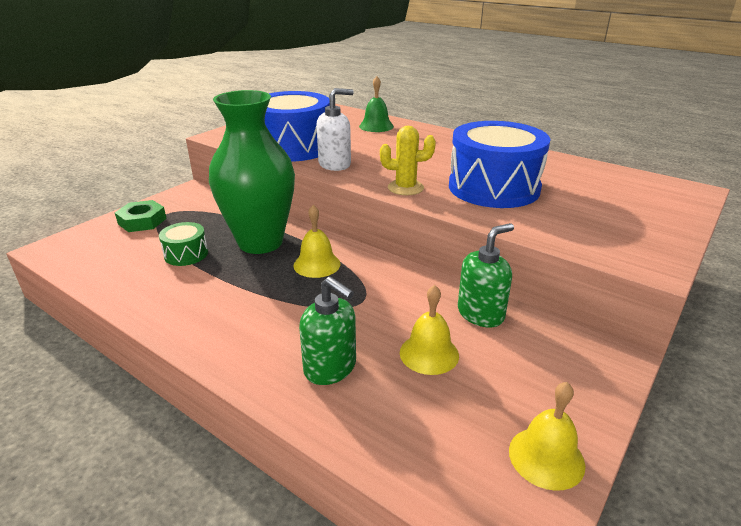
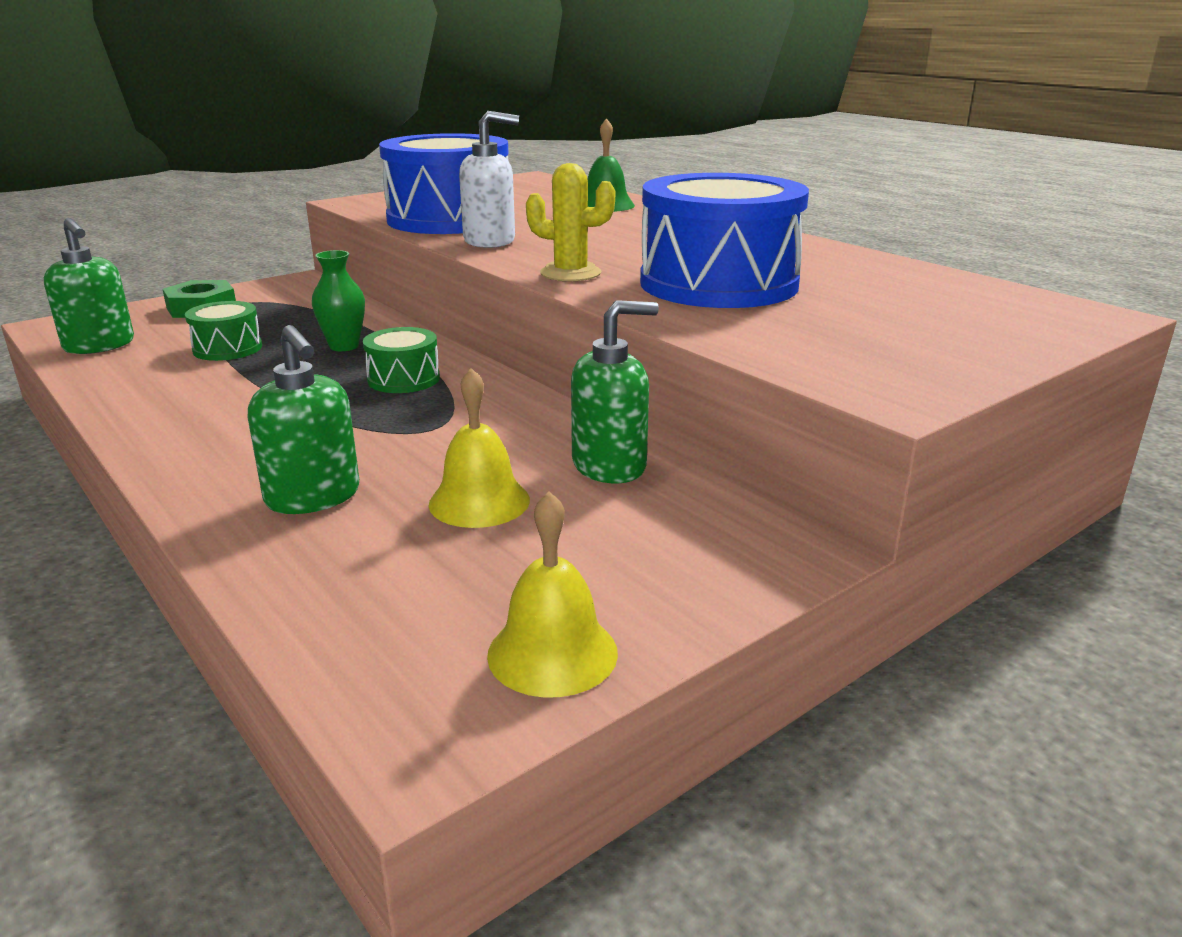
camera: 15 degrees right, 5 degrees down
green vase [209,90,295,254] -> green vase [312,250,365,351], size x0.40
yellow bell [293,205,341,278] -> green drum [363,327,440,393]
none -> green soap dispenser [44,218,134,354]

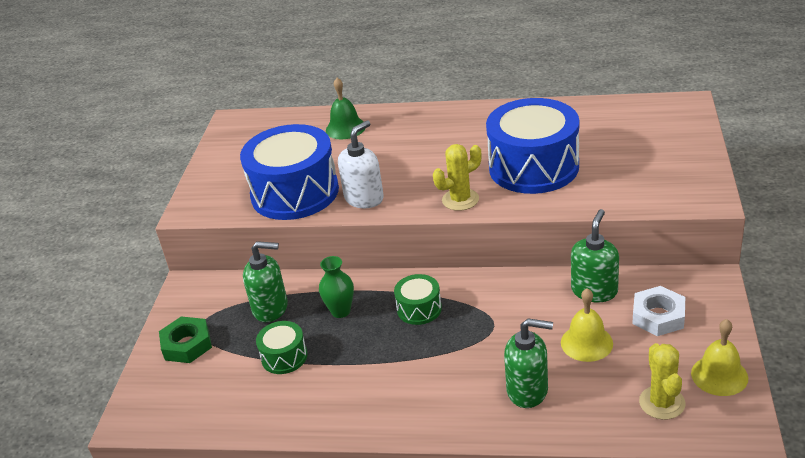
camera: 40 degrees left, 10 degrees up
green soap dispenser [44,218,134,354] -> green soap dispenser moved to [243,241,288,322]
none -> white nut [632,286,685,336]
none -> yellow cactus [639,343,686,420]

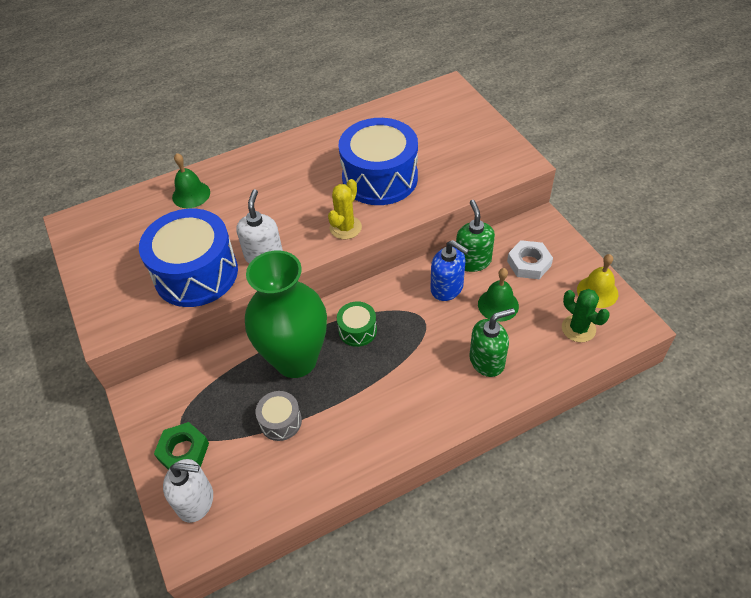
camera: 35 degrees left, 15 degrees up
green soap dispenser [243,241,288,322] -> none
green drum [256,321,307,374] -> grey drum [256,391,302,441]
green vase [319,256,354,318] -> green vase [245,250,327,378], size x2.48
yellow bell [561,288,613,362] -> green bell [478,268,519,322]
yellow cactus [639,343,686,420] -> green cactus [562,289,610,342]
none -> white soap dispenser [163,459,213,523]
none -> blue soap dispenser [430,240,469,301]

